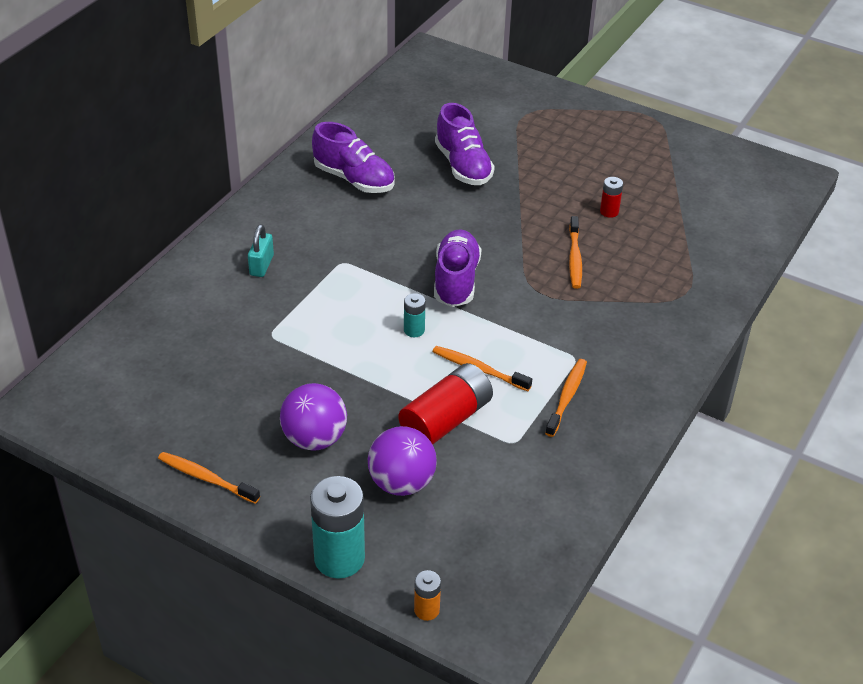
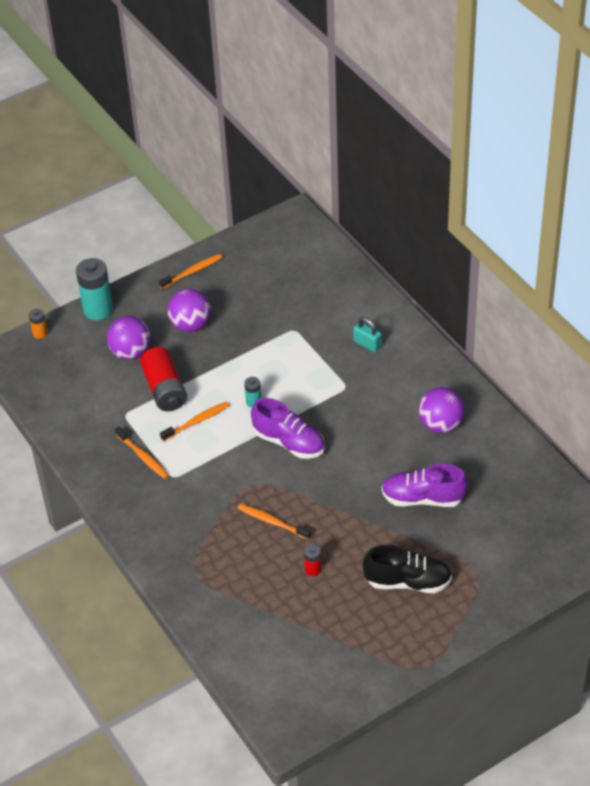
camera: 120 degrees right, 5 degrees up
purple shoe [312,122,394,193] -> purple ball [419,387,465,433]
none -> black shoe [363,545,452,593]

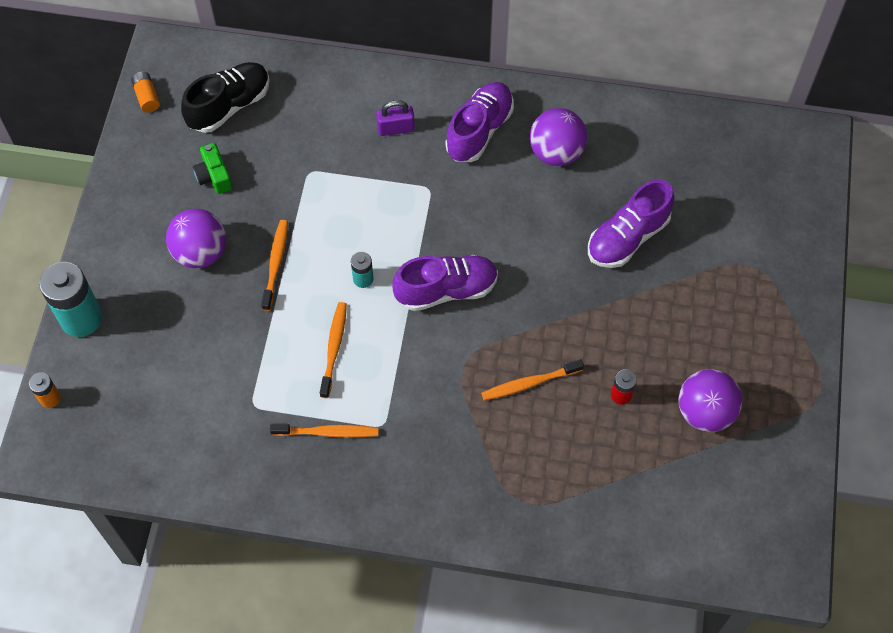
camera: 50 degrees left, 15 degrees up
purple ball [107,316,151,360] -> purple ball moved to [678,369,742,432]
red battery [140,347,187,411] -> none
orange toothbrush [159,254,222,289] -> orange toothbrush moved to [261,220,288,311]
turquoise padlock [353,317,381,352] -> purple padlock [376,100,415,136]
black shoe [363,545,452,593] -> black shoe moved to [181,62,270,133]
none -> orange battery [131,72,160,112]
none -> green camera [193,143,232,194]
none -> purple shoe [445,82,514,162]

